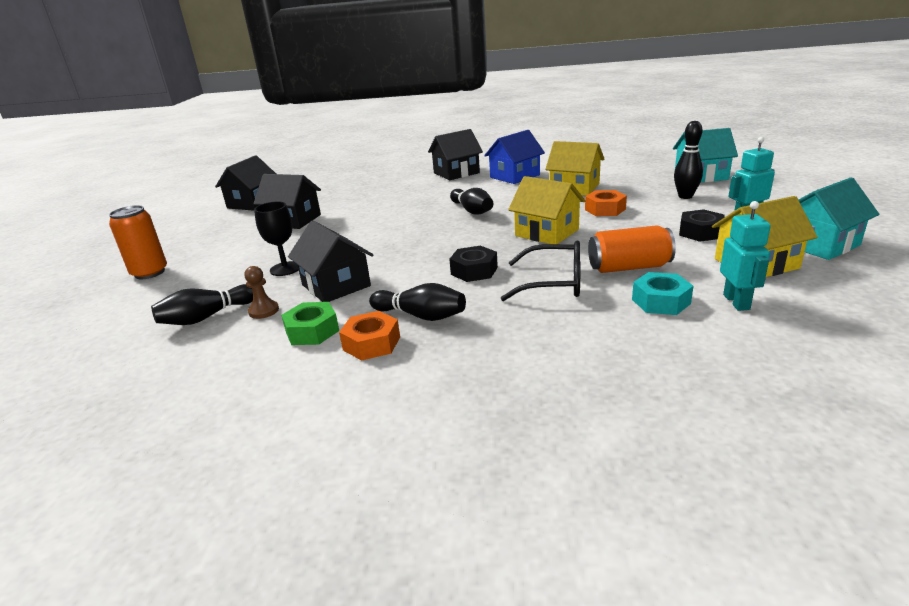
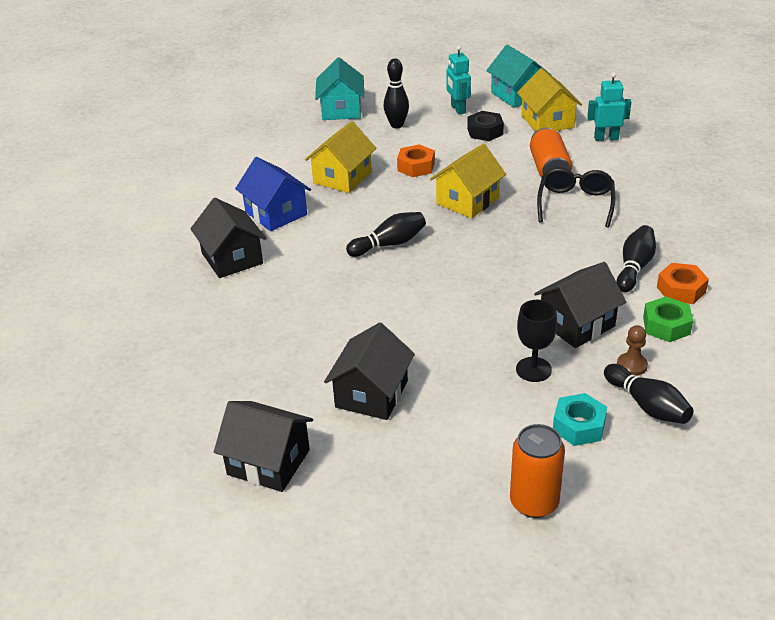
camera: 90 degrees left, 10 degrees up
black nut [449,246,498,282] -> none
turquoise nut [632,272,693,315] -> turquoise nut moved to [553,393,607,446]

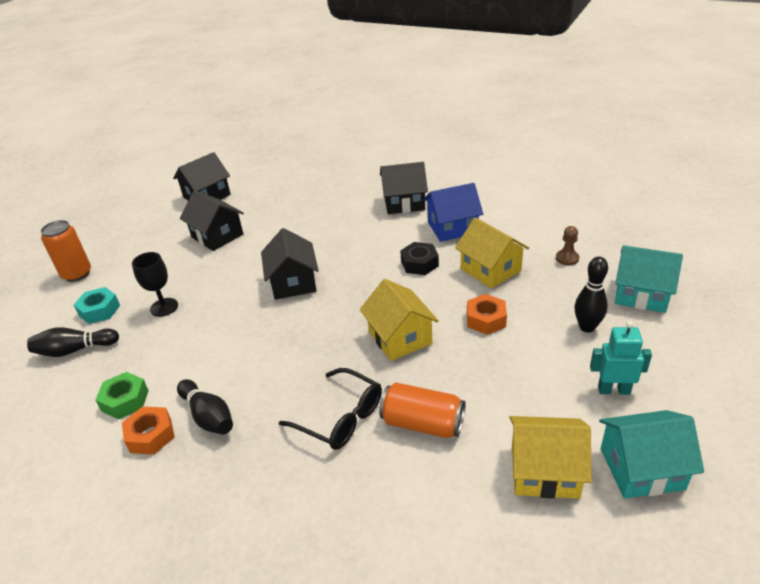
camera: 115 degrees right, 0 degrees up
black bowling pin [346,212,426,257] -> none
black nut [467,111,504,141] -> black nut moved to [400,242,439,275]
black house [534,262,626,348] -> black house moved to [261,228,319,300]
turquoise robot [587,72,631,141] -> none
brown pawn [617,325,648,376] -> brown pawn moved to [556,226,579,265]

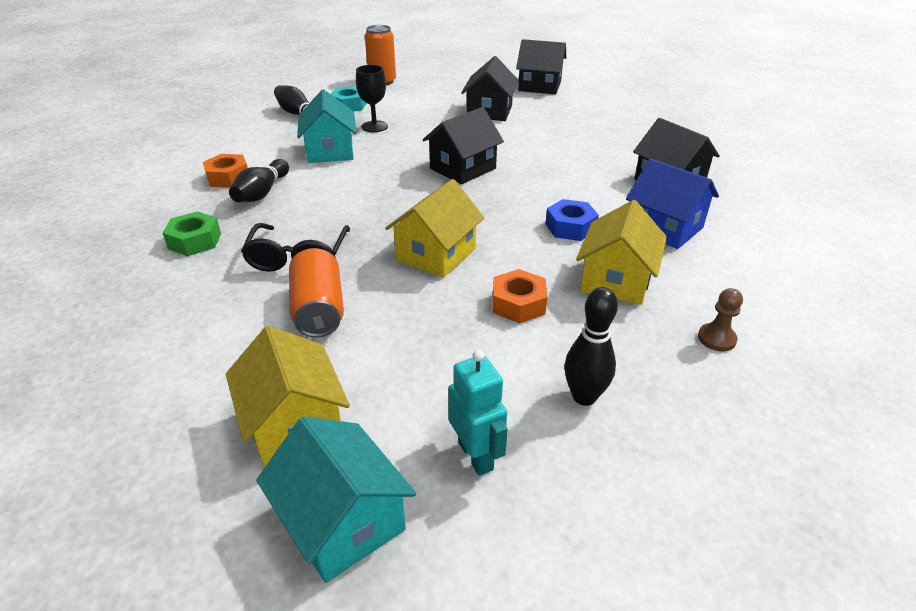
camera: 55 degrees right, 0 degrees up
green nut [95,372,149,420] -> green nut moved to [163,211,221,256]
black nut [400,242,439,275] -> blue nut [545,199,599,241]
turquoise house [615,245,683,313] -> turquoise house moved to [297,89,357,163]

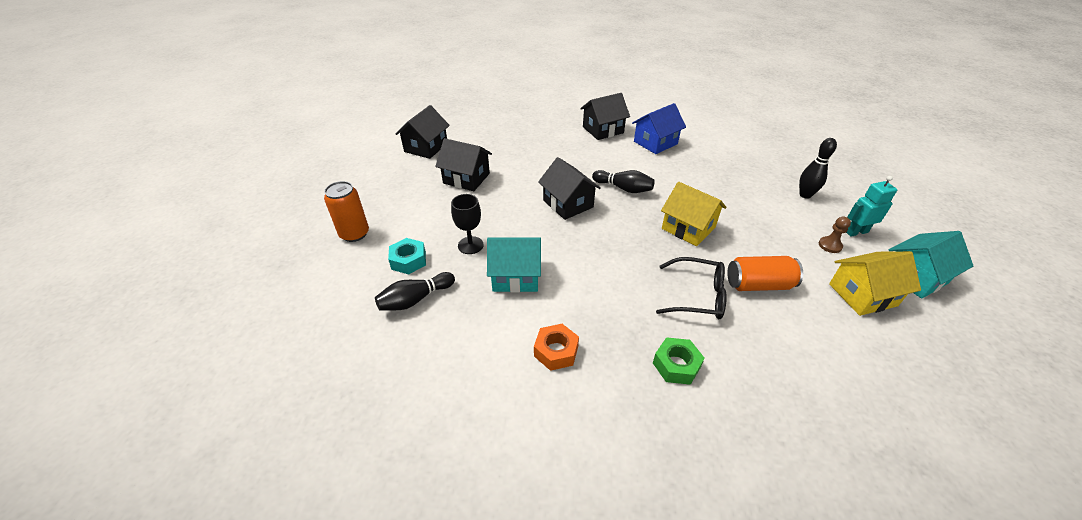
camera: 80 degrees left, 5 degrees up
black bowling pin [229,159,289,202] -> black bowling pin moved to [592,170,655,193]
orange nut [493,269,547,324] -> none
blue nut [545,199,599,241] -> none
yellow house [576,200,667,305] -> none
brown pawn [698,288,743,351] -> brown pawn moved to [819,217,851,253]

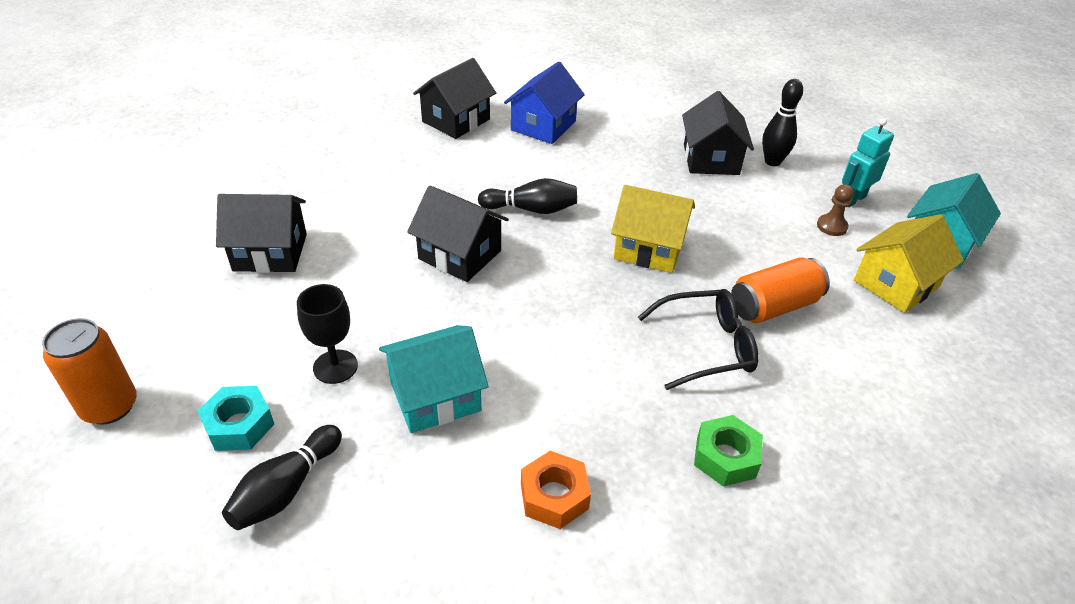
camera: 25 degrees left, 0 degrees up
black house [396,105,450,159] -> black house moved to [682,91,754,175]

